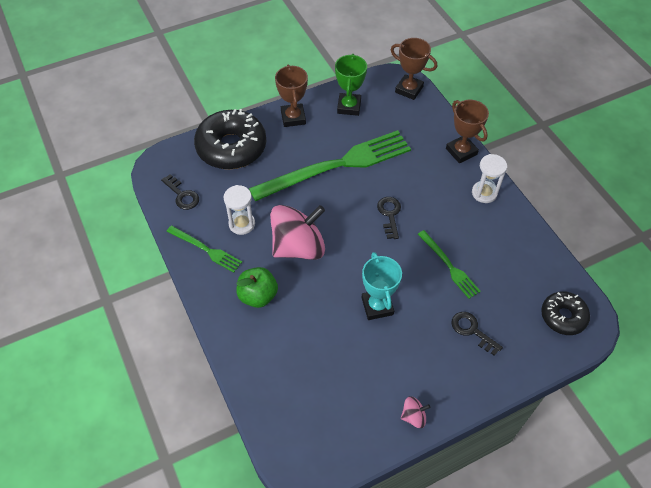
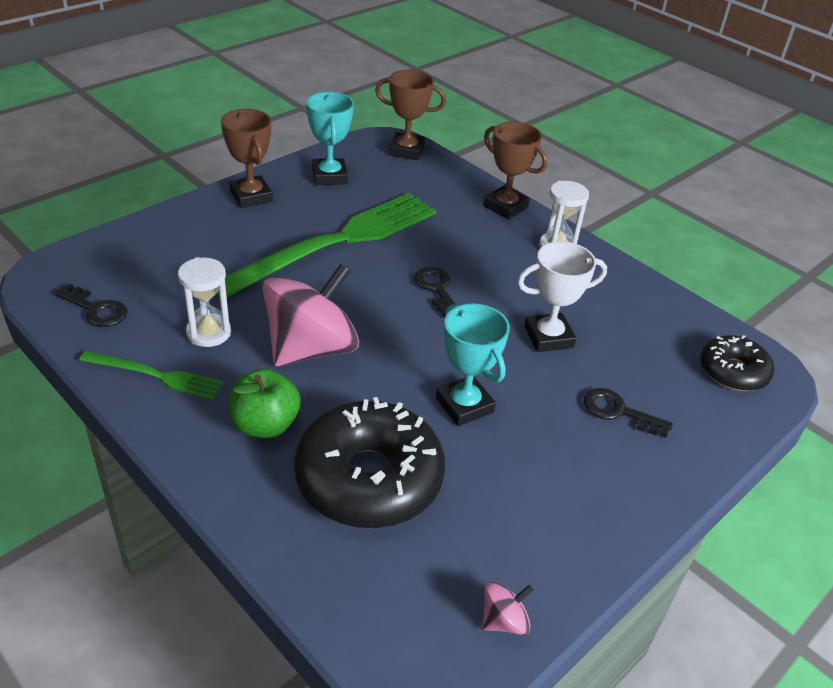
camera: 20 degrees left, 15 degrees down
black donut [194,109,266,169] -> black donut moved to [294,397,445,528]
green trophy [335,54,367,116] -> turquoise trophy [306,92,354,185]
pink spinning top [401,396,430,428] -> pink spinning top moved to [482,582,533,635]
green fork [418,230,481,299] -> white trophy [517,241,607,352]

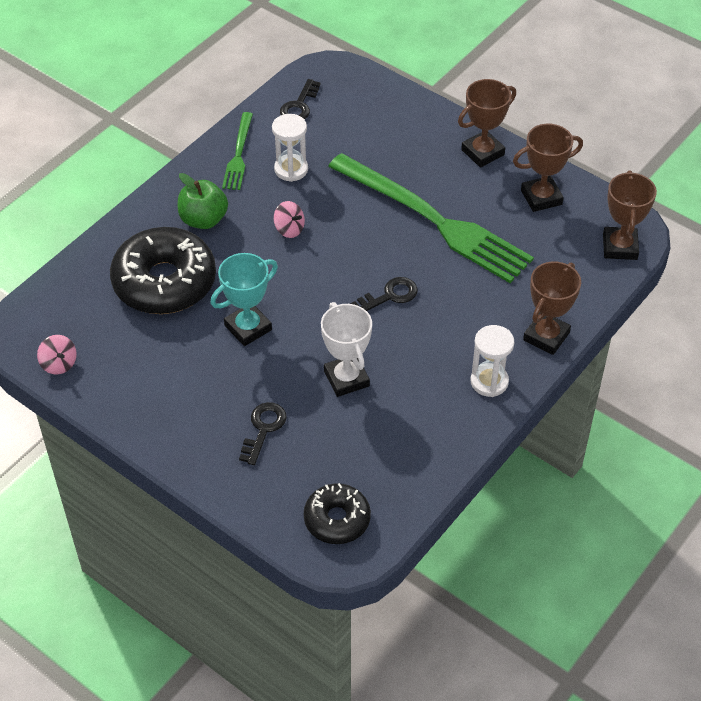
camera: 85 degrees right, 10 degrees up
pink spinning top [263,264,359,366] -> pink spinning top [274,201,305,238], size x0.42
turquoise trophy [306,92,354,185] -> brown trophy [513,124,583,212]

